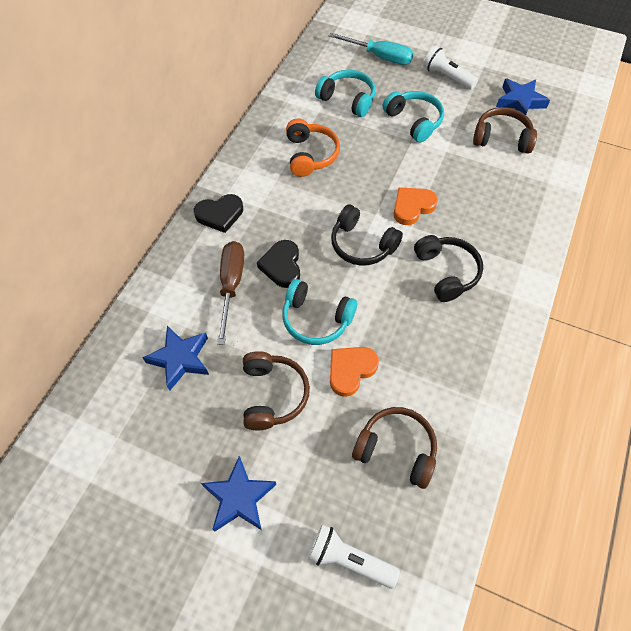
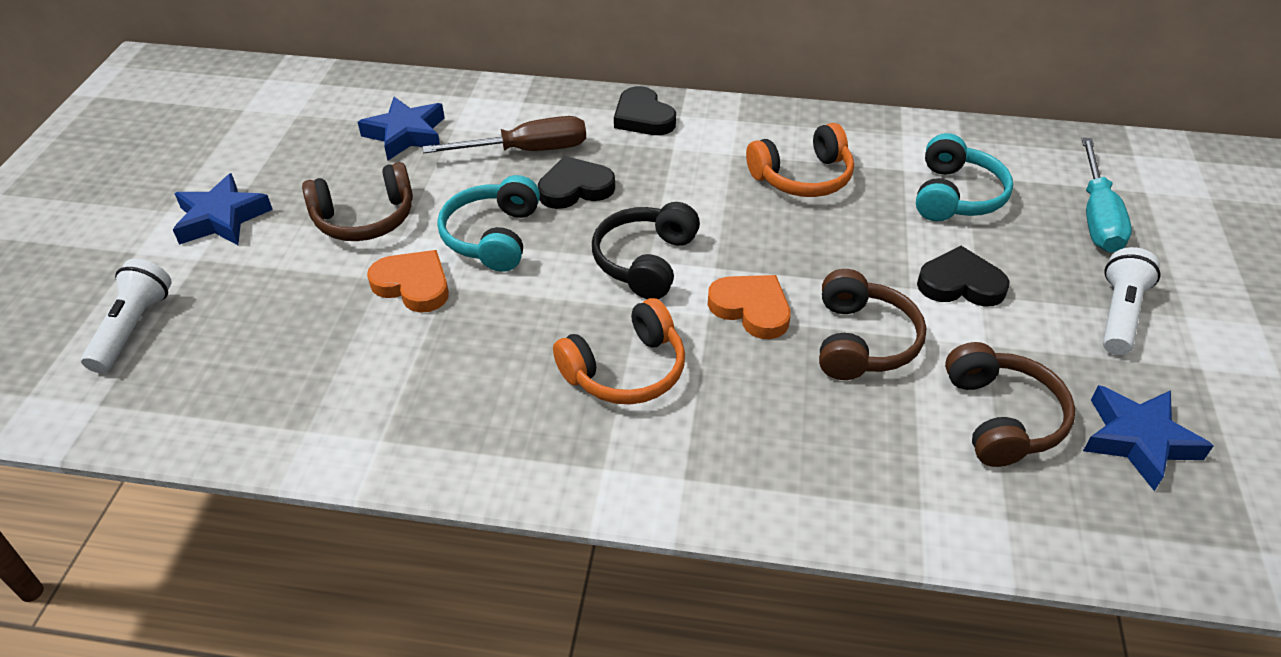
camera: 75 degrees right, 15 degrees down
brown headphones [352,407,437,489] -> brown headphones moved to [819,269,926,380]
turquoise headphones [382,91,444,143] -> black heart [917,246,1010,307]
black headphones [414,235,483,302] -> orange headphones [553,298,685,405]

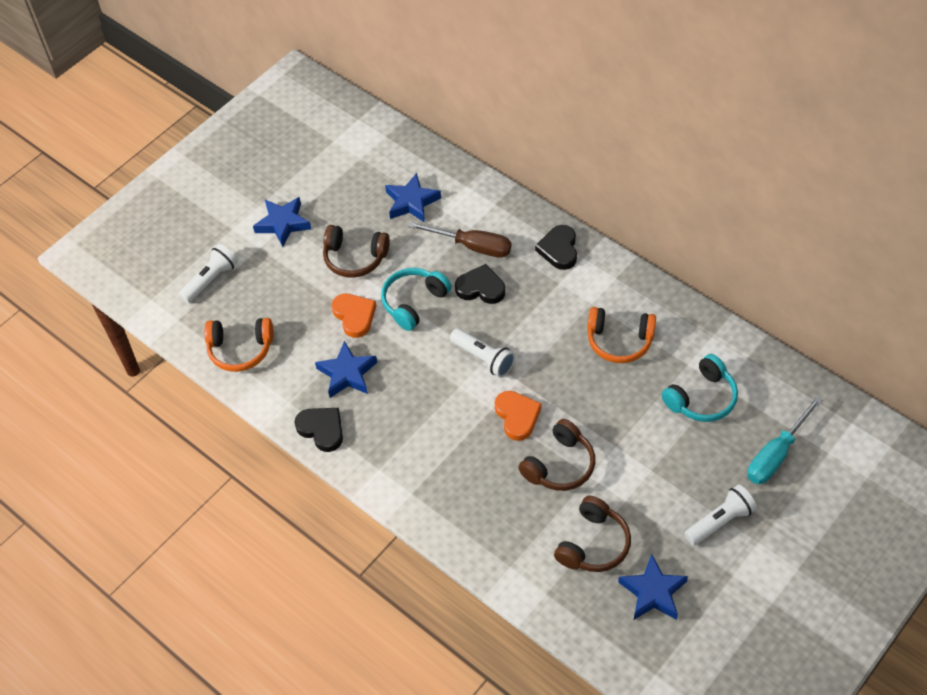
camera: 35 degrees right, 10 degrees up
orange headphones [553,298,685,405] -> orange headphones moved to [204,318,273,372]
black headphones [592,202,700,299] -> white flashlight [450,328,515,377]
black heart [917,246,1010,307] -> black heart moved to [294,408,343,452]
none -> blue star [315,341,377,398]

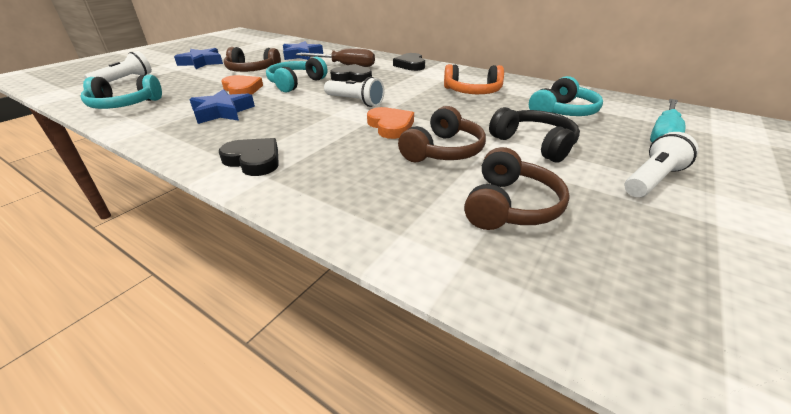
camera: 10 degrees left, 20 degrees down
orange headphones [204,318,273,372] -> turquoise headphones [80,75,162,109]
black heart [294,408,343,452] -> black heart moved to [219,138,279,176]
blue star [618,554,688,620] -> none
none -> black headphones [489,107,580,162]

